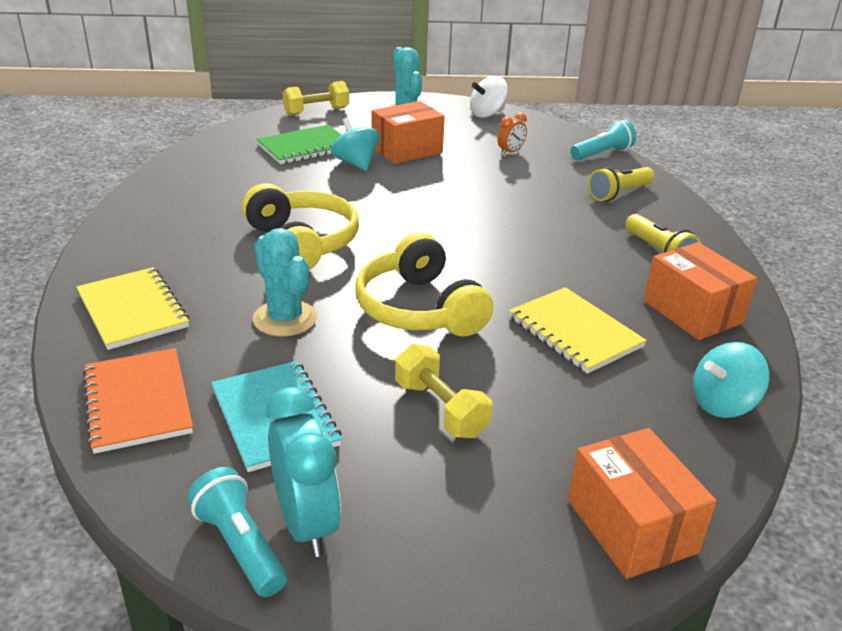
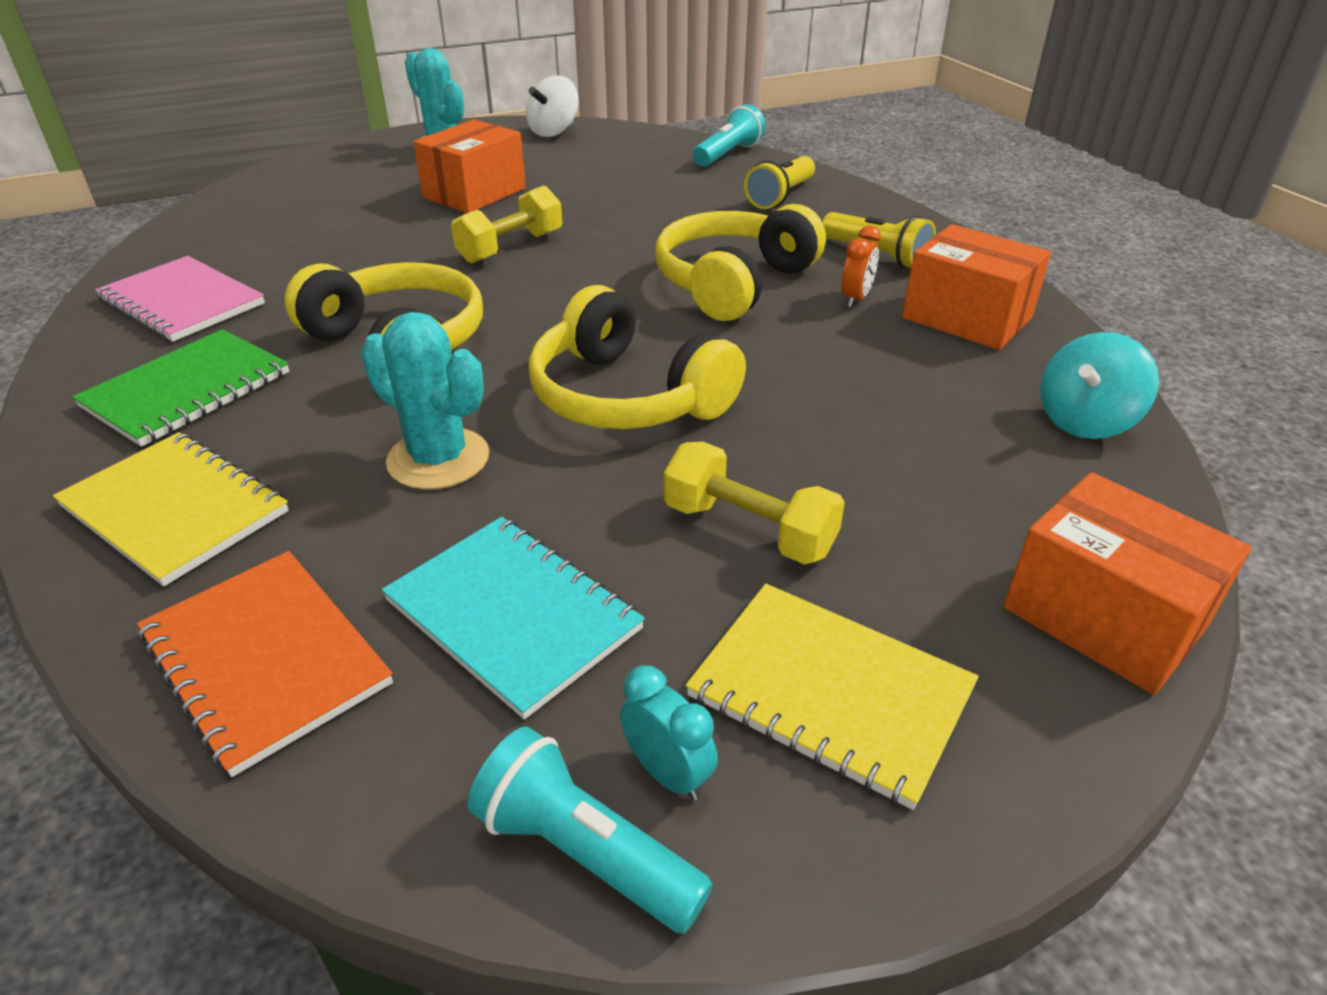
camera: 20 degrees left, 5 degrees up
green notebook [256,125,341,164] -> green notebook moved to [72,329,289,447]
turquoise clock [266,387,341,557] -> turquoise clock [620,665,718,801], size x0.53
yellow dumbbell [282,81,349,116] -> yellow dumbbell moved to [451,185,562,264]
turquoise spinning top [331,118,380,171] -> none
orange clock [498,112,527,155] -> orange clock moved to [841,226,881,307]
yellow notebook [508,287,647,374] -> yellow notebook moved to [686,584,979,810]
none -> pink notebook [95,256,265,342]
none -> yellow headphones [655,204,826,321]

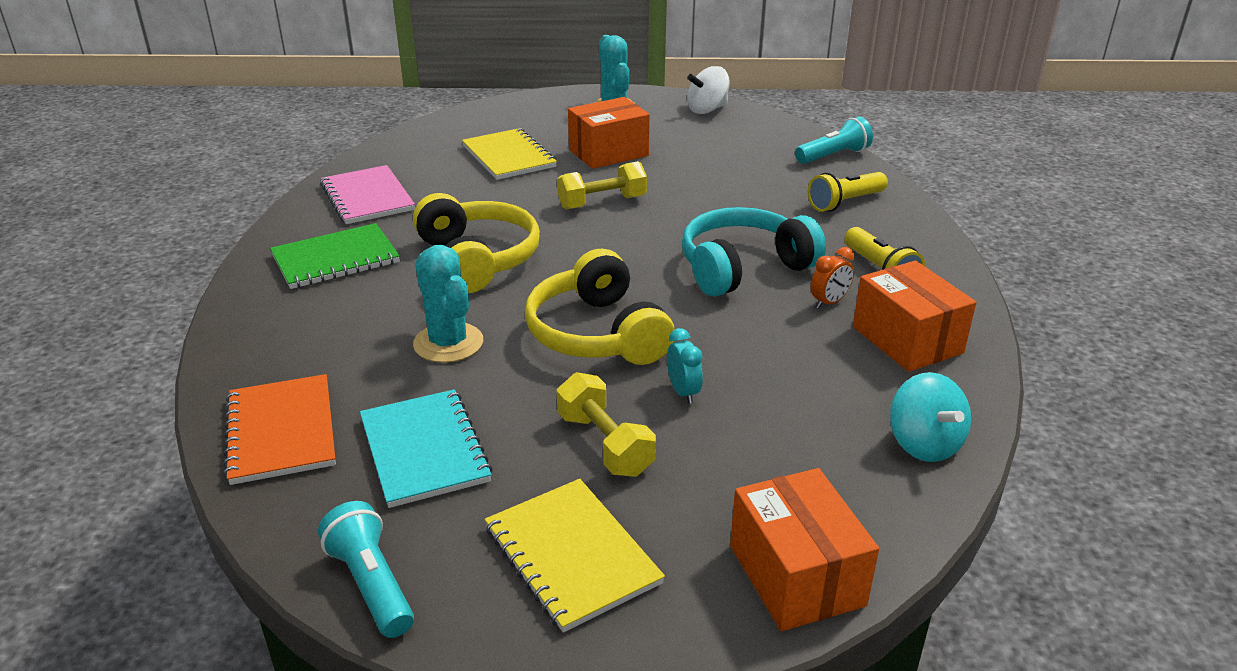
camera: 25 degrees right, 5 degrees down
yellow notebook [53,432,289,586] -> yellow notebook moved to [462,128,557,180]
turquoise clock [620,665,718,801] -> turquoise clock moved to [667,328,703,404]
yellow headphones [655,204,826,321] -> turquoise headphones [682,207,826,297]
turquoise spinning top [1040,332,1159,439] -> turquoise spinning top turned 90 degrees counterclockwise [890,372,971,462]

